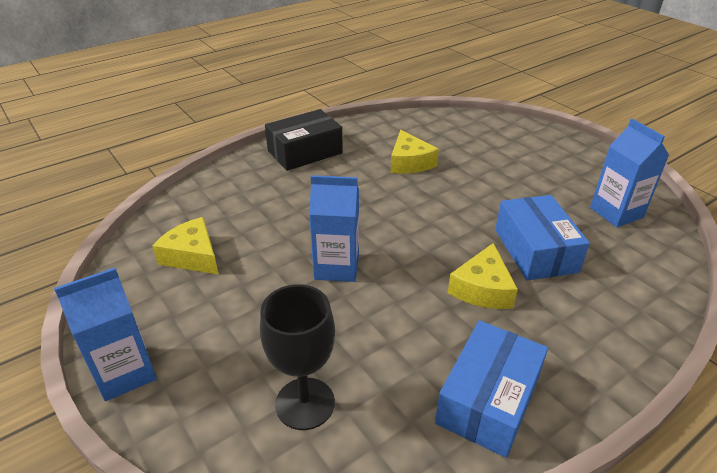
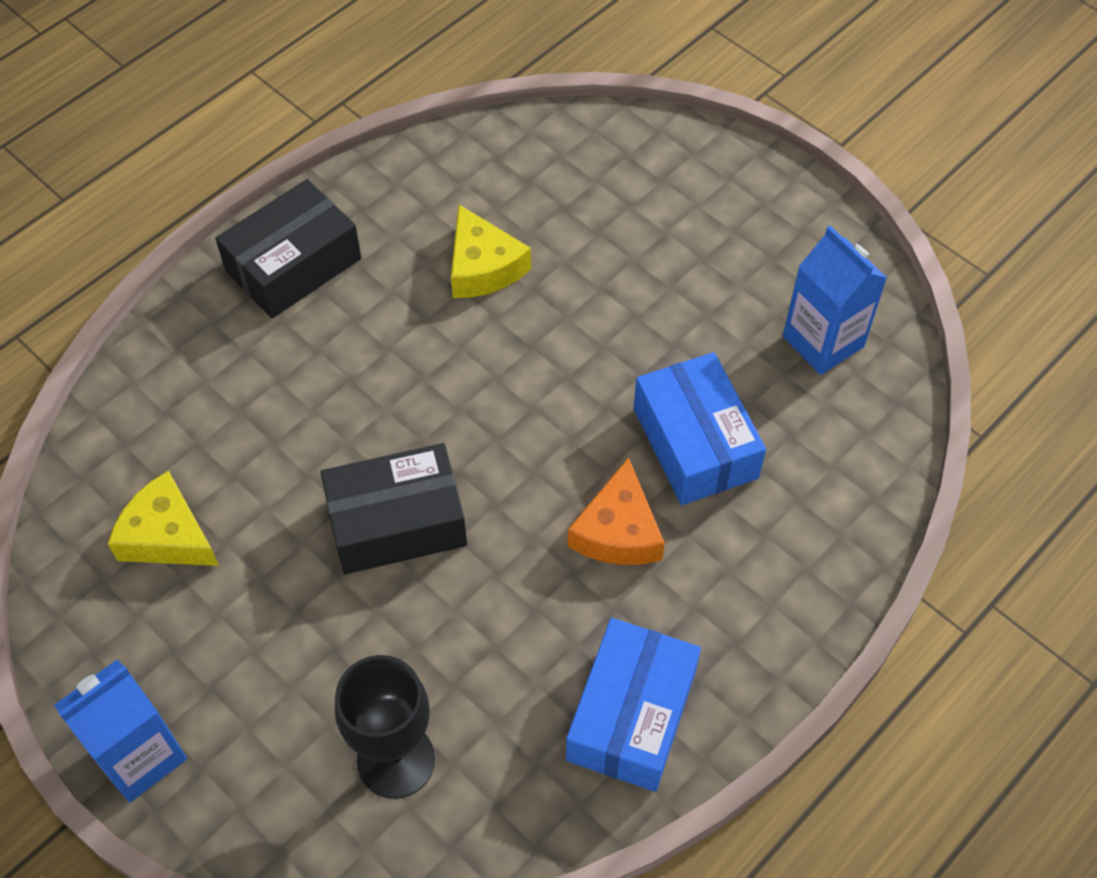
camera: 10 degrees left, 20 degrees up
blue carton [309,175,359,282] -> black box [321,443,467,574]
yellow cheese [448,243,518,309] -> orange cheese [568,457,665,565]

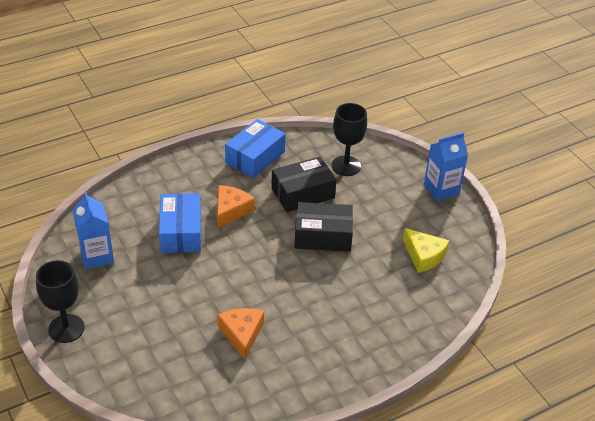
camera: 165 degrees left, 15 degrees down
black box [215,179,361,318] -> black box moved to [271,156,336,212]
yellow cheese [451,205,531,298] -> orange cheese [218,308,264,360]
none -> black goblet [36,260,84,343]

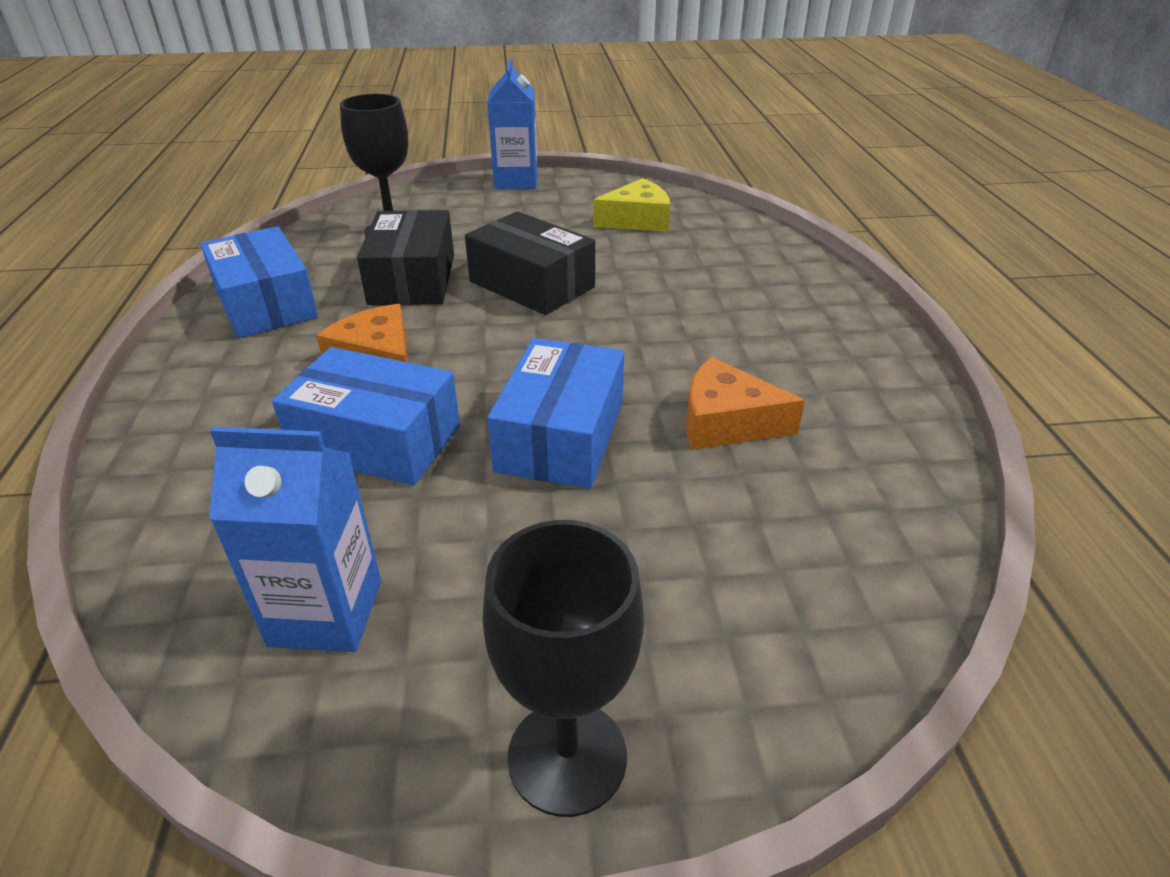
camera: 65 degrees left, 5 degrees down
black box [294,202,353,252] -> black box turned 75 degrees counterclockwise [465,211,595,315]
none -> blue box [487,338,624,489]

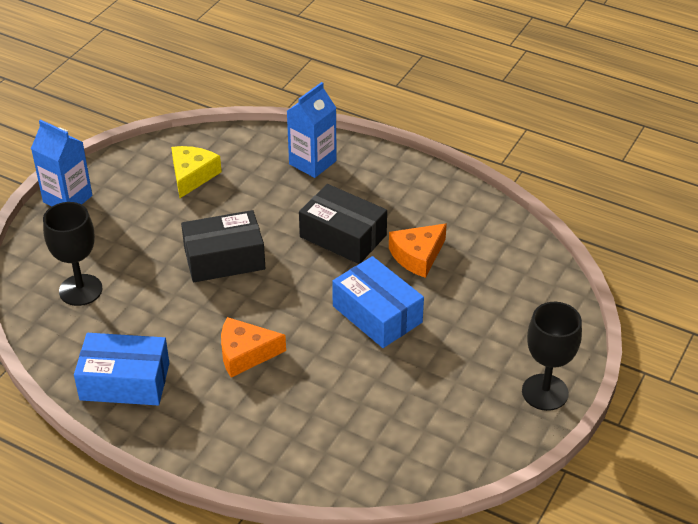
camera: 55 degrees left, 5 degrees up
blue carton [209,427,381,652] -> blue carton moved to [287,82,337,178]
blue box [272,347,460,486] -> none
black box [357,210,454,305] -> black box moved to [299,184,387,264]

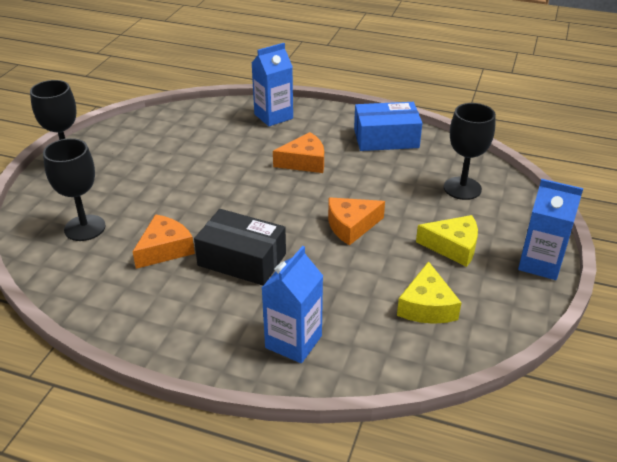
camera: 170 degrees right, 5 degrees down
black box [181,210,265,282] -> orange cheese [328,197,385,246]
blue box [332,256,424,348] -> none
none -> black goblet [43,138,106,241]
none -> blue carton [252,43,293,126]
none -> yellow cheese [416,215,478,267]

